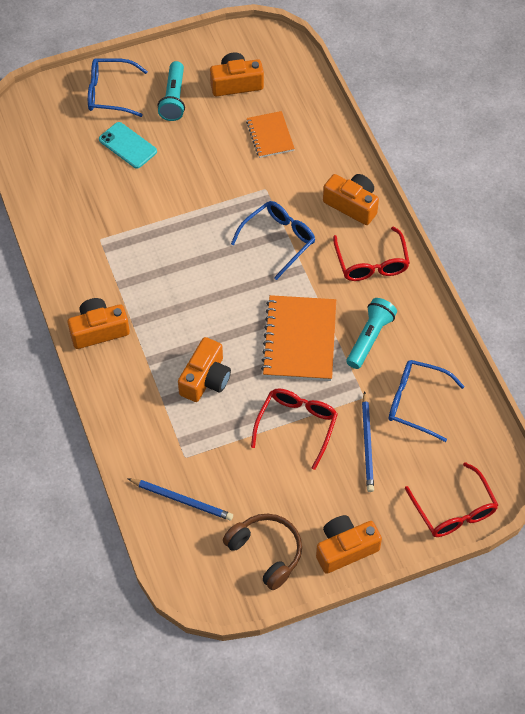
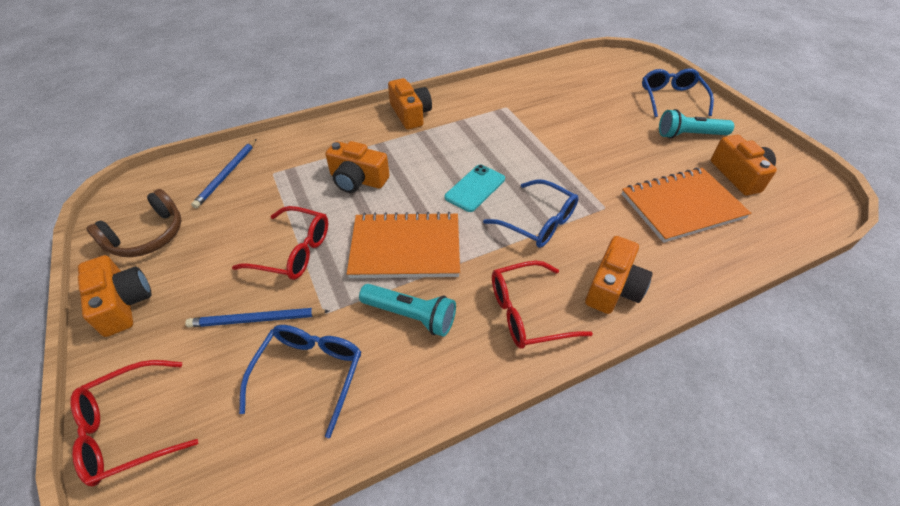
camera: 85 degrees right, 10 degrees down
turquoise phone [99,122,157,169] -> turquoise phone moved to [445,165,505,212]
orange notebook [246,111,295,158] -> orange notebook [622,168,751,243], size x1.70

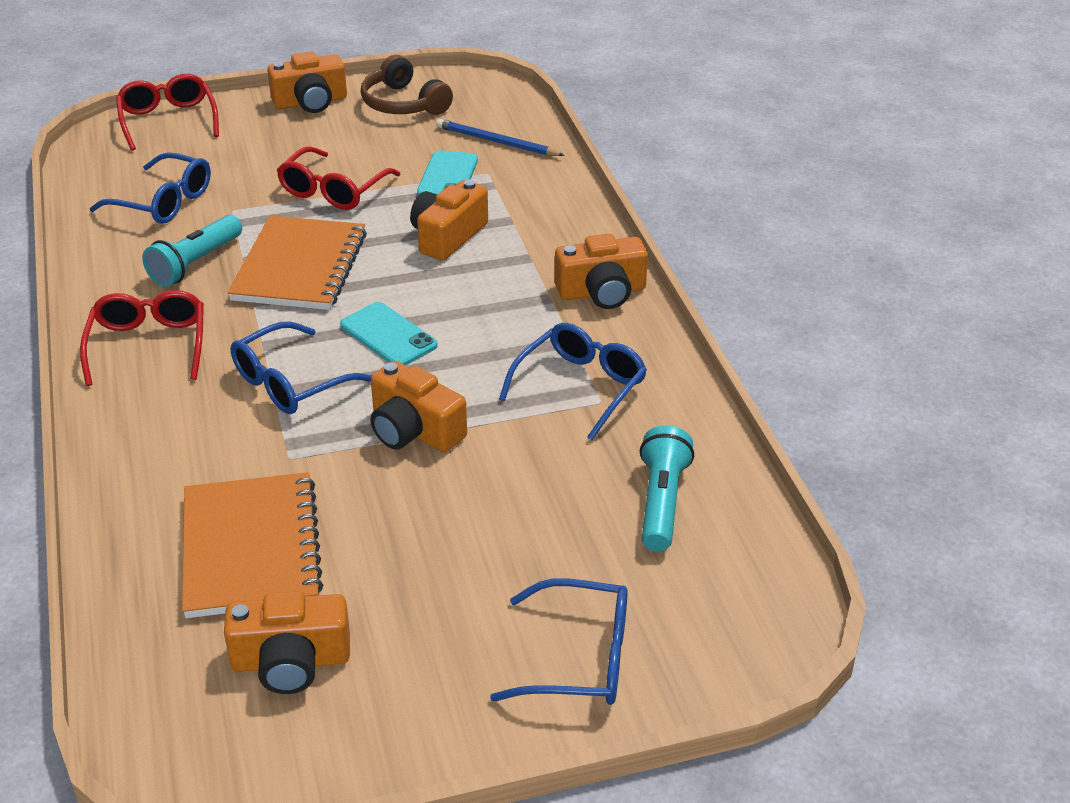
camera: 100 degrees right, 10 degrees down
blue pencil [185,308,329,328] -> none
orange camera [585,236,652,314] -> orange camera moved to [371,360,467,452]
turquoise flashlight [659,109,734,139] -> turquoise flashlight moved to [640,425,694,552]
none -> turquoise phone [417,150,478,195]
none -> blue glasses [499,323,647,440]

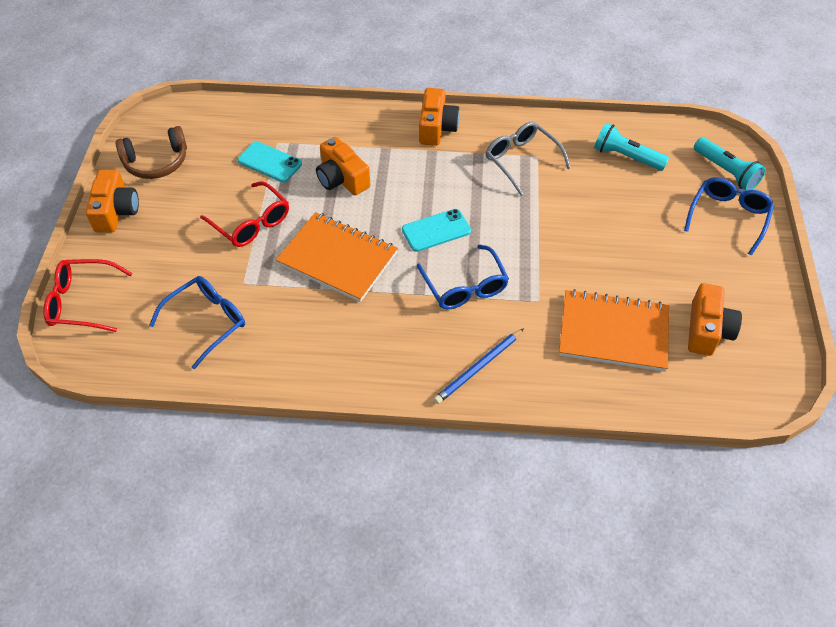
camera: 70 degrees left, 15 degrees up
red glasses [80,290,204,386] -> none
turquoise flashlight [142,215,242,287] -> turquoise flashlight moved to [694,137,766,191]
orange camera [371,360,467,452] -> none
blue pencil [436,119,565,156] -> blue pencil moved to [434,328,524,404]
blue glasses [499,323,647,440] -> grey glasses [486,122,571,196]

